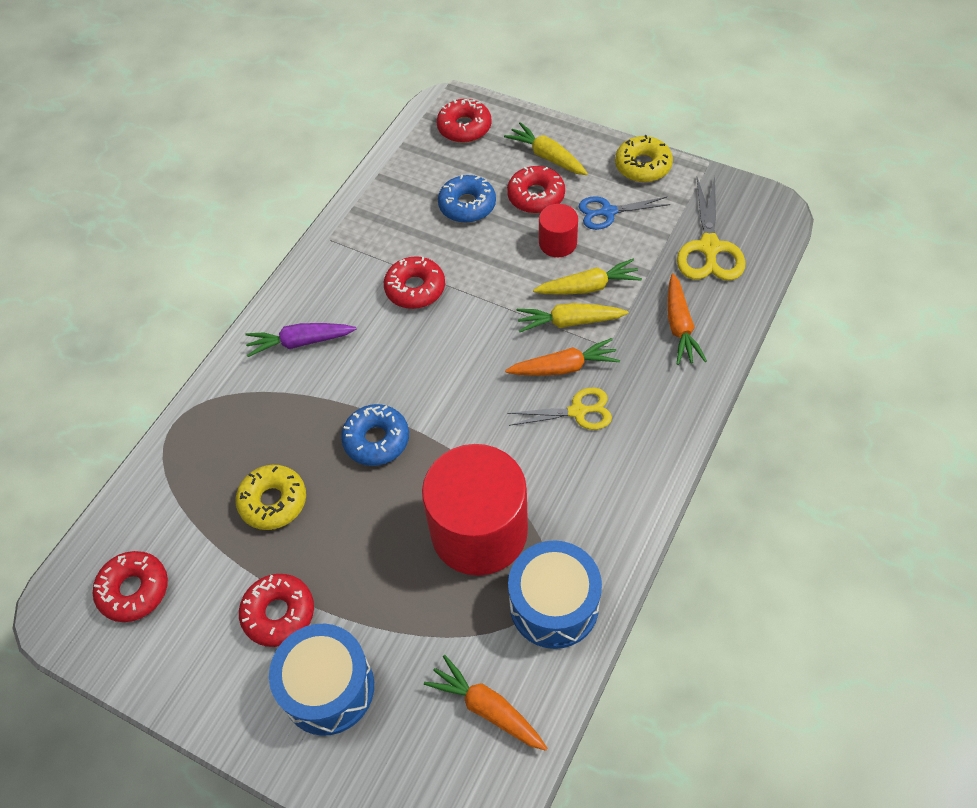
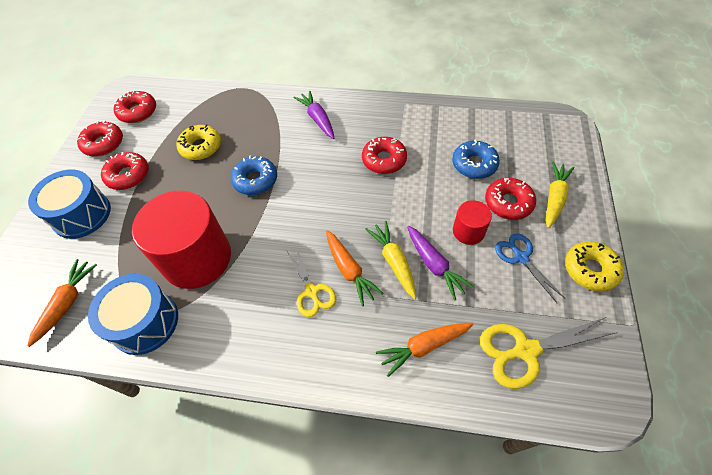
camera: 70 degrees right, 0 degrees up
red donut [437,99,492,143] -> red donut moved to [77,120,123,156]
yellow carrot [533,259,642,295] -> purple carrot [407,226,474,300]

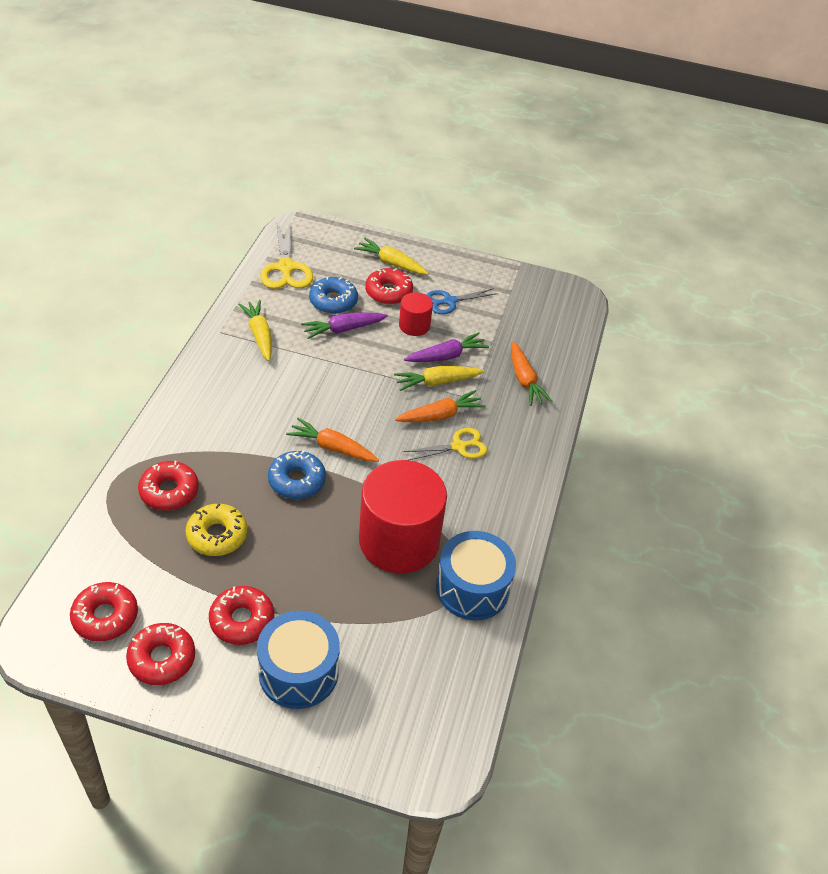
camera: 90 degrees left, 10 degrees down
orange carrot [27,259,97,347] -> orange carrot moved to [286,418,379,462]
purple carrot [294,91,334,139] -> purple carrot moved to [301,312,388,339]
red donut [362,137,407,174] -> red donut moved to [138,461,199,510]
yellow scissors [480,317,618,389] -> yellow scissors moved to [260,221,313,289]
yellow donut [565,241,624,291] -> none
none -> yellow carrot [238,300,272,361]

